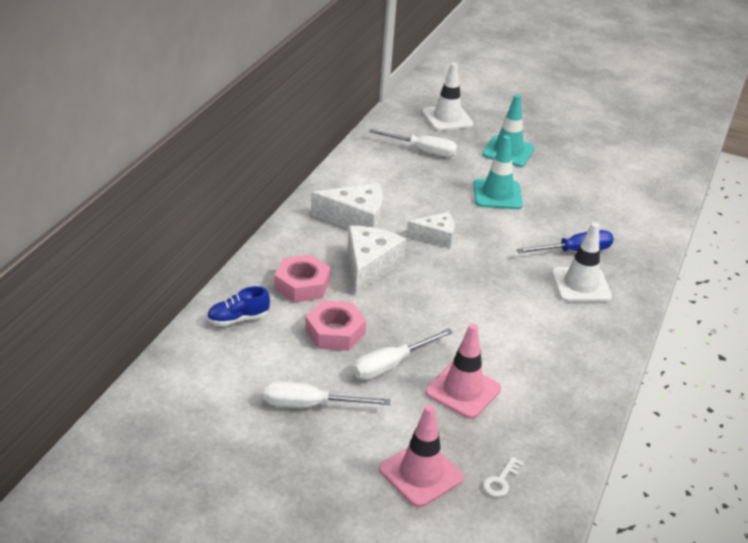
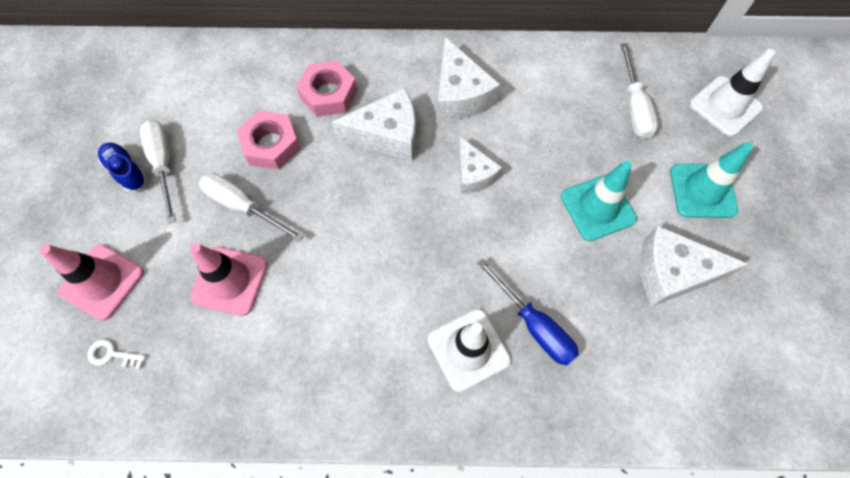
camera: 70 degrees right, 30 degrees up
blue shoe [207,286,270,326] -> blue shoe moved to [98,142,147,192]
none -> white cheese [640,226,749,306]

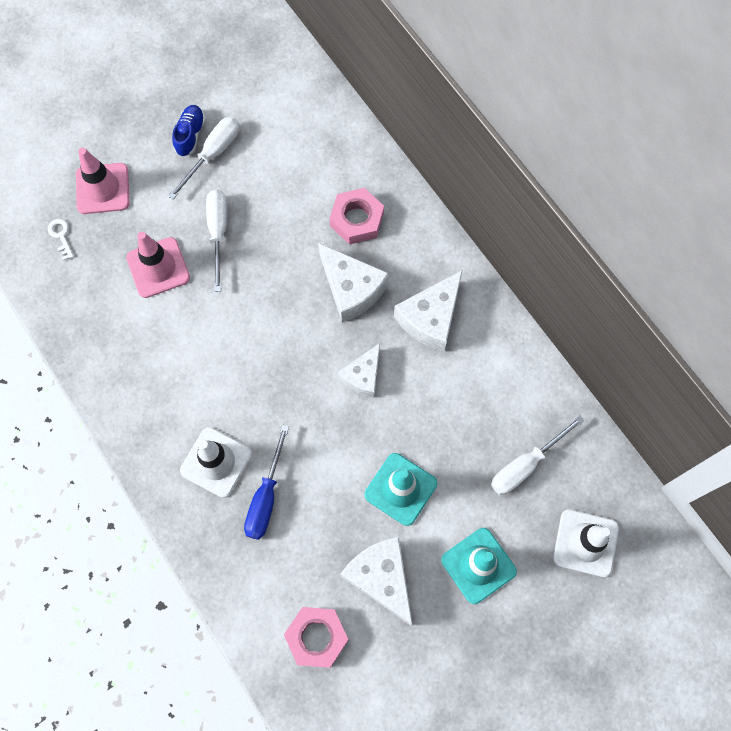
camera: 55 degrees right, 5 degrees up
pink nut [237,111,300,169] -> pink nut moved to [284,607,349,668]

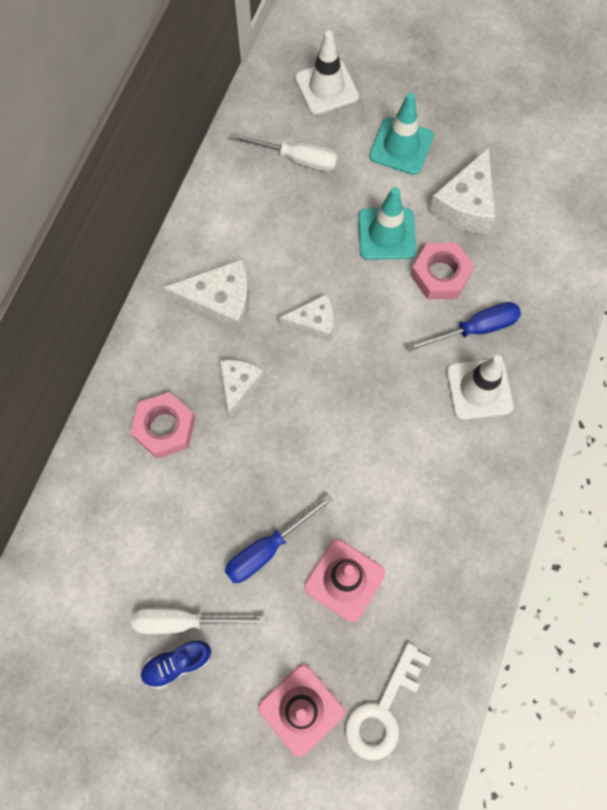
camera: 125 degrees left, 0 degrees up
white key [48,219,74,261] -> white key [345,643,431,760], size x2.03
white screwdriver [206,190,227,292] -> blue screwdriver [224,494,333,583]
pink nut [284,607,349,668] -> pink nut moved to [411,242,474,299]
white cheese [318,243,389,323] -> white cheese [220,360,264,419], size x0.65

